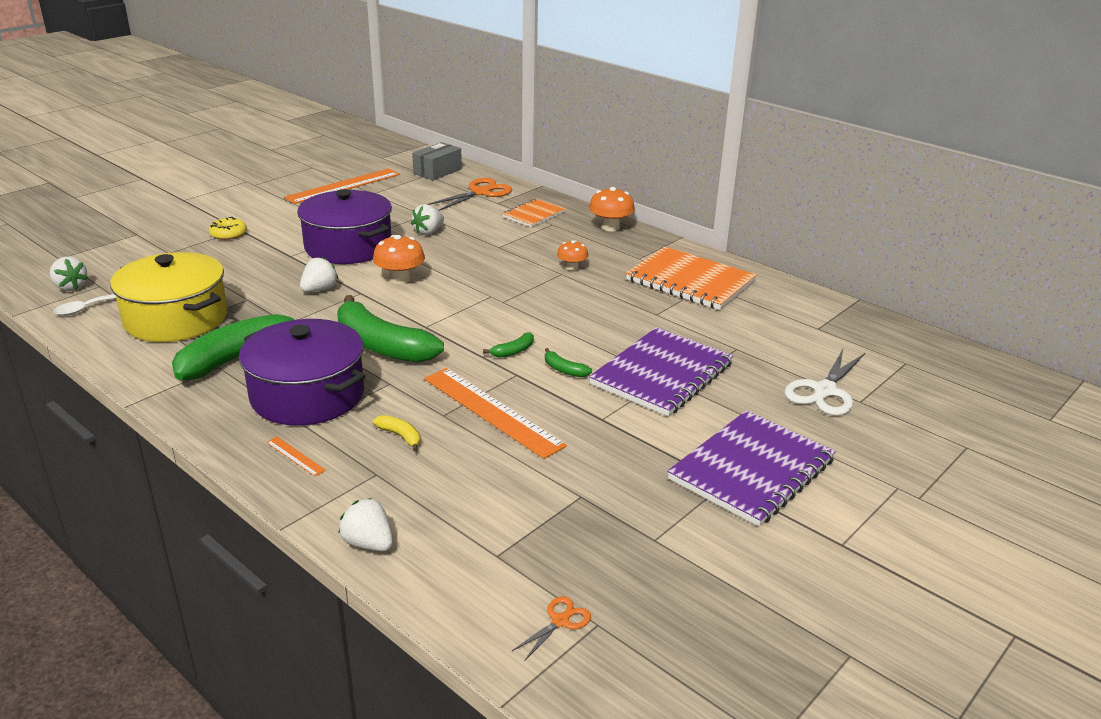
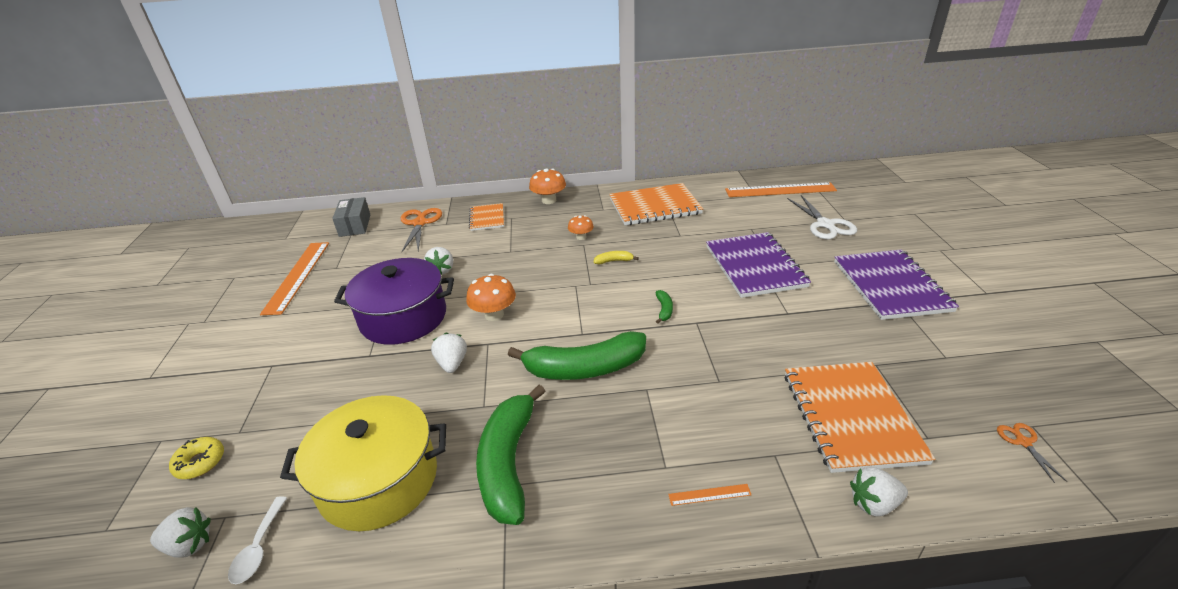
camera: 45 degrees left, 5 degrees up
yellow donut [209,217,247,240] -> yellow donut moved to [169,437,224,479]
purple pot [239,319,365,426] -> none
yellow banana [373,415,420,452] -> yellow banana moved to [594,251,639,264]
orange ruler [424,368,567,459] -> orange ruler moved to [725,182,837,197]
green banana [545,348,592,377] -> none
none -> orange notebook [785,362,935,473]

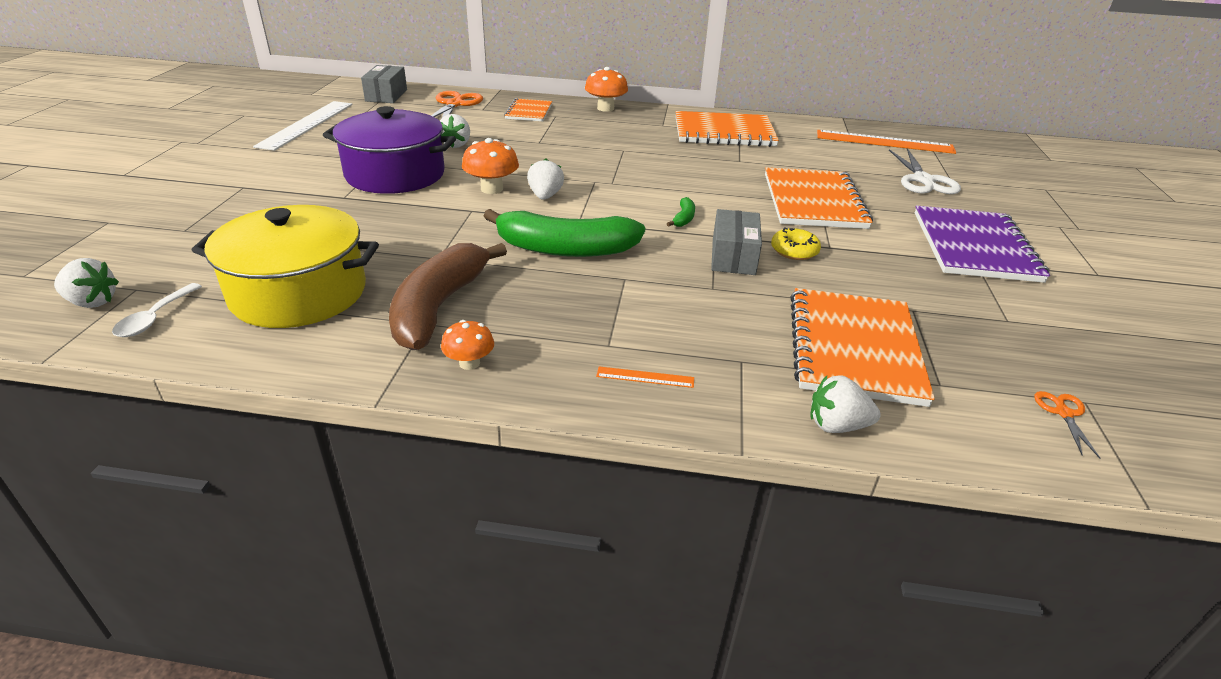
camera: 10 degrees right, 0 degrees up
yellow donut [169,437,224,479] -> yellow donut moved to [771,227,821,260]
orange ruler [260,242,329,315] -> white ruler [253,101,353,151]
white strawberry [431,333,467,373] -> white strawberry moved to [527,158,564,200]
green banana [476,385,545,525] -> brown banana [389,243,507,350]
orange mushroom [568,215,594,240] -> orange mushroom moved to [441,320,494,370]
yellow banana [594,251,639,264] -> none
purple notebook [706,232,811,298] -> orange notebook [765,167,873,229]
none -> grey box [711,209,762,275]

